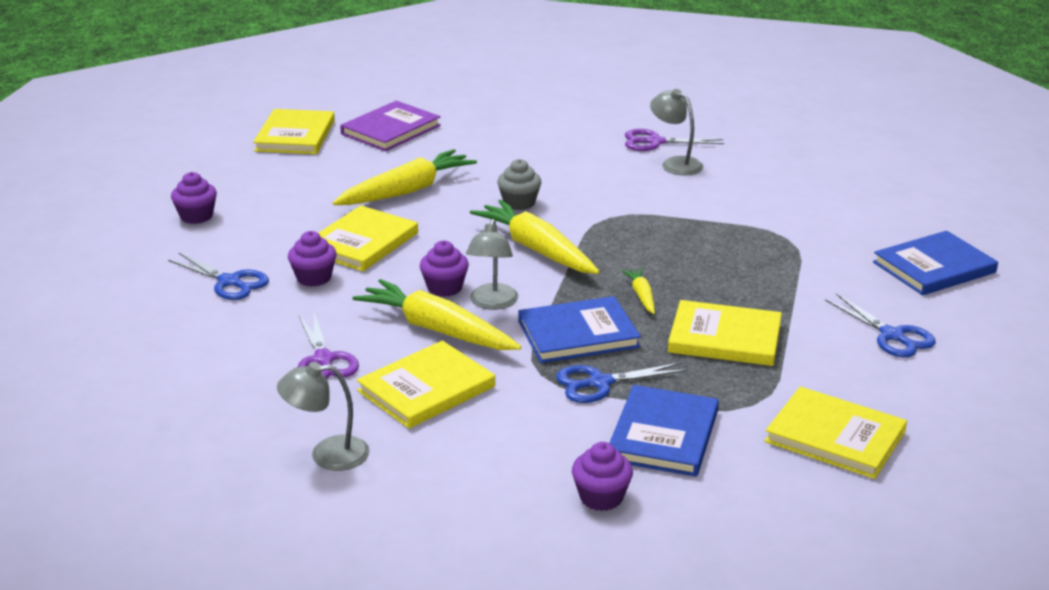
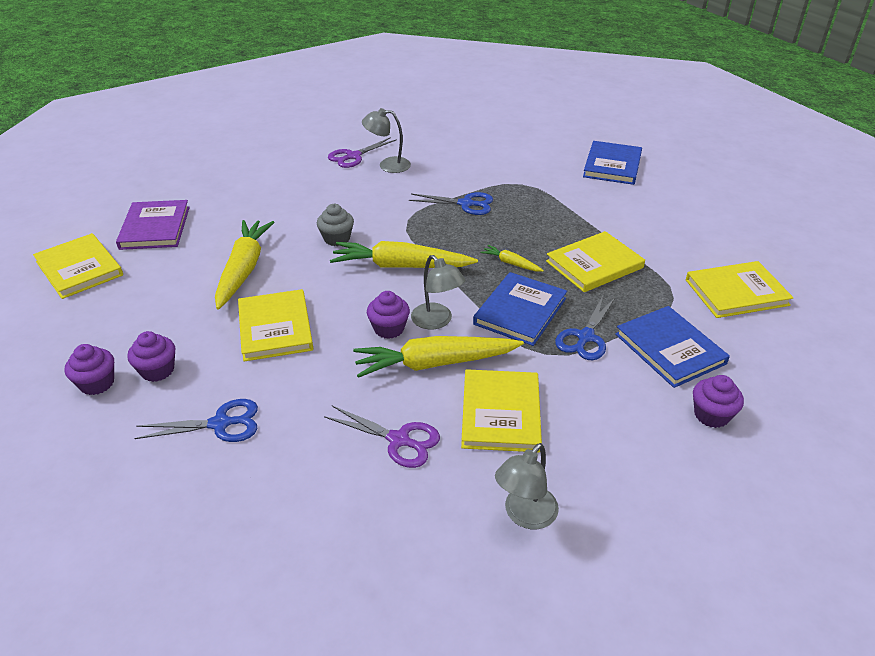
camera: 45 degrees left, 10 degrees up
purple cupcake [288,231,336,287] -> purple cupcake moved to [127,331,175,382]
blue scissors [825,293,936,358] -> blue scissors moved to [409,192,493,215]

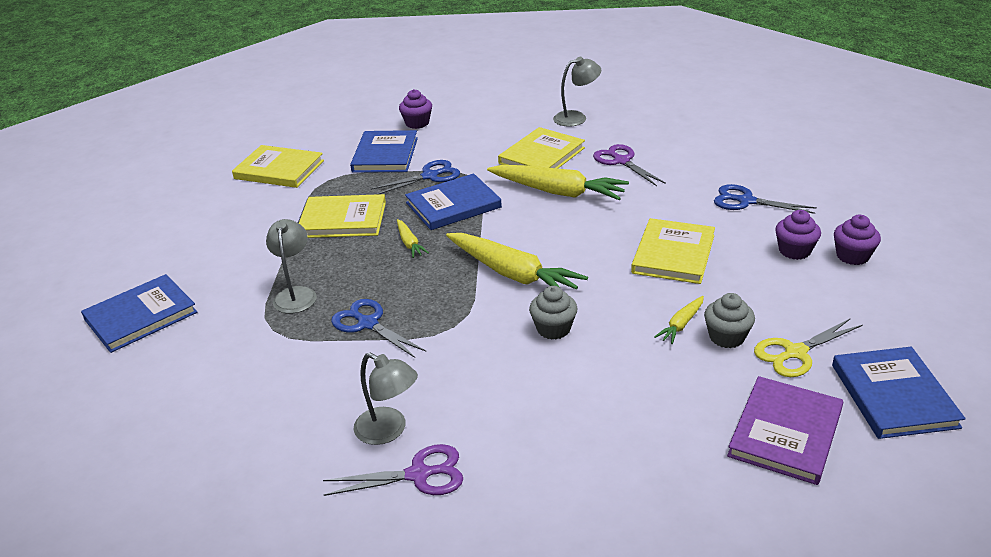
camera: 145 degrees left, 5 degrees down
yellow book [33,233,123,299] -> blue book [832,347,966,439]
yellow carrot [215,220,275,309] -> yellow carrot [654,296,704,344], size x0.47
purple cupcake [367,291,410,339] -> none
grey lamp [411,255,465,329] -> grey lamp moved to [266,219,317,314]
none -> grey cupcake [704,293,755,348]
none -> yellow scissors [754,318,863,377]

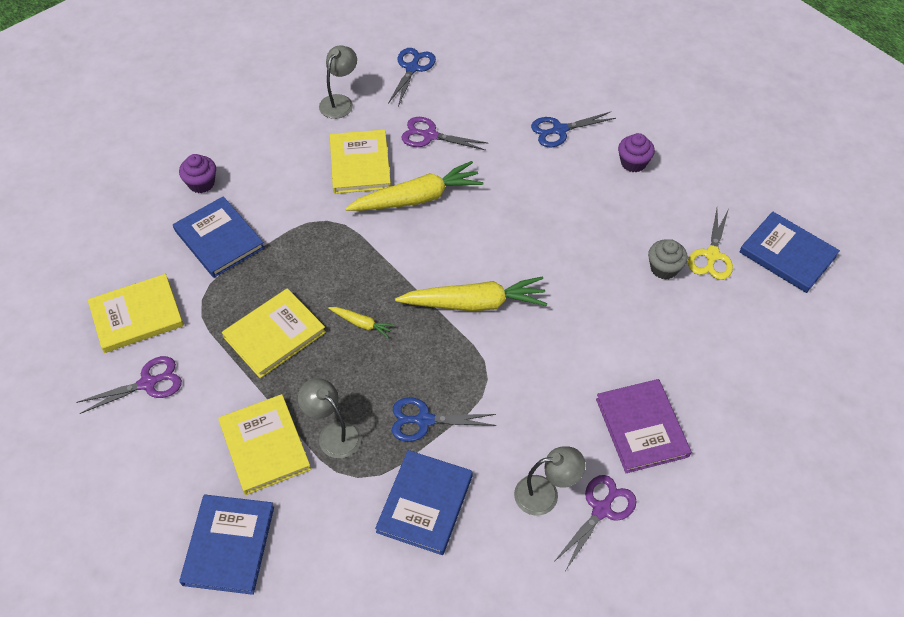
camera: 45 degrees left, 20 degrees up
blue scissors [371,160,460,195] -> blue scissors moved to [388,48,436,106]
blue book [405,173,502,230] -> blue book moved to [375,450,473,555]
grey cupcake [529,286,577,339] -> none
yellow book [631,218,715,284] -> yellow book moved to [218,394,311,495]
yellow carrot [654,296,704,344] -> none
purple book [727,376,843,485] -> purple book moved to [596,379,691,473]
purple cupcake [834,215,881,265] -> none
none -> purple scissors [76,356,182,414]

